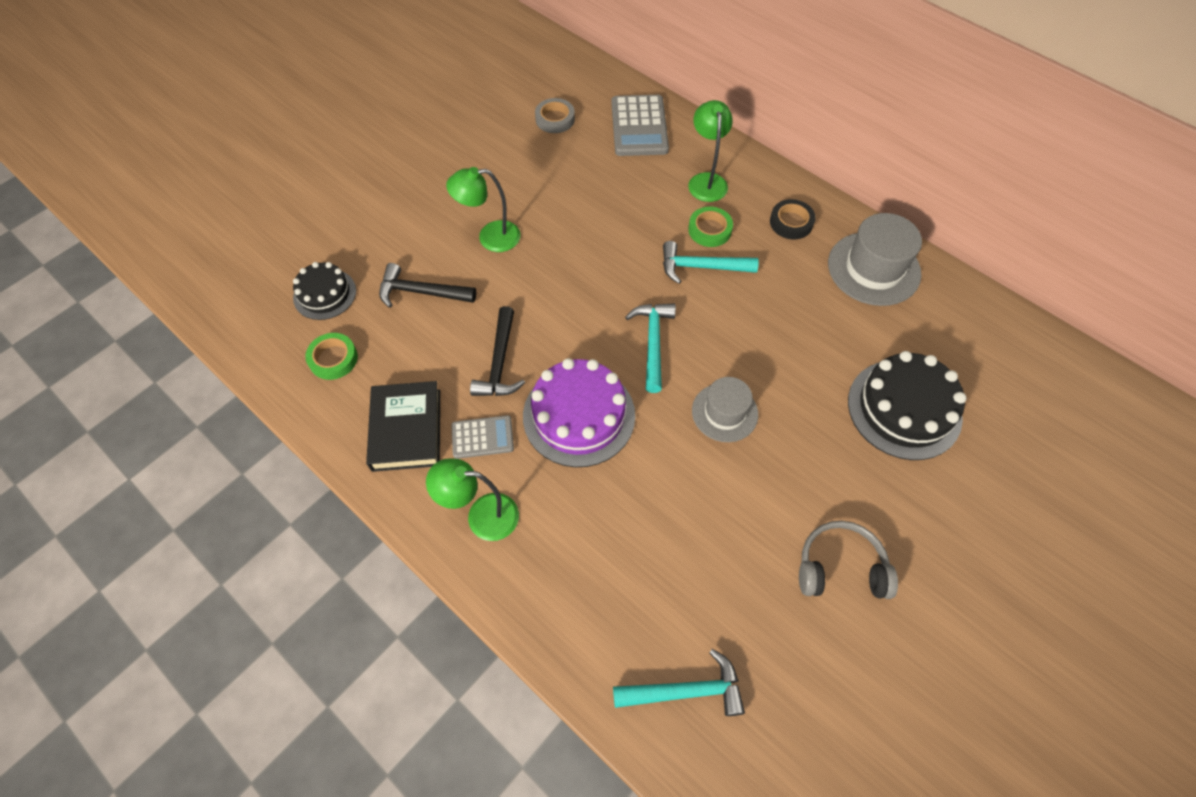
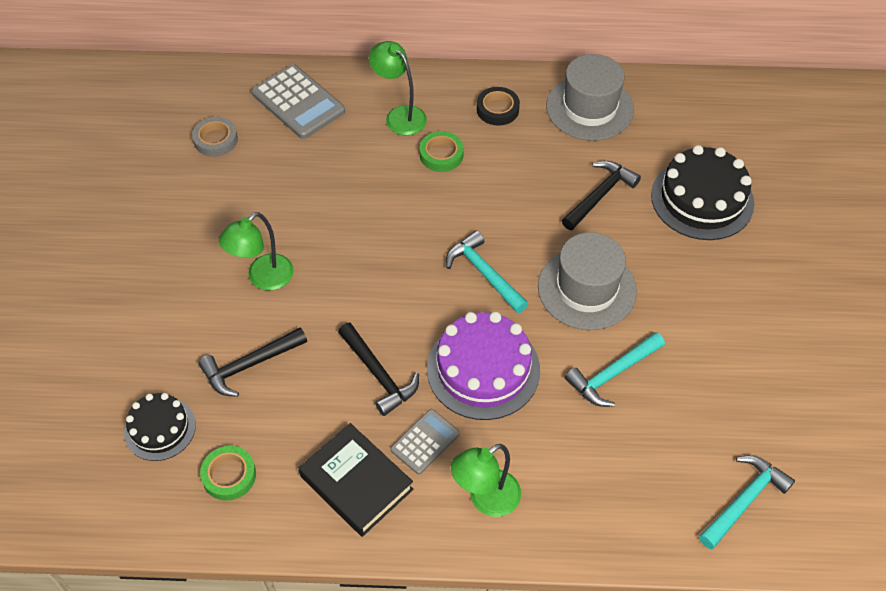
camera: 40 degrees left, 5 degrees down
turquoise hammer [663,241,759,284] -> turquoise hammer moved to [565,332,665,407]
grey hat [692,377,758,442] -> grey hat [538,232,637,330], size x1.54
grey headphones [799,521,898,599] -> none
none -> black hammer [562,161,641,230]

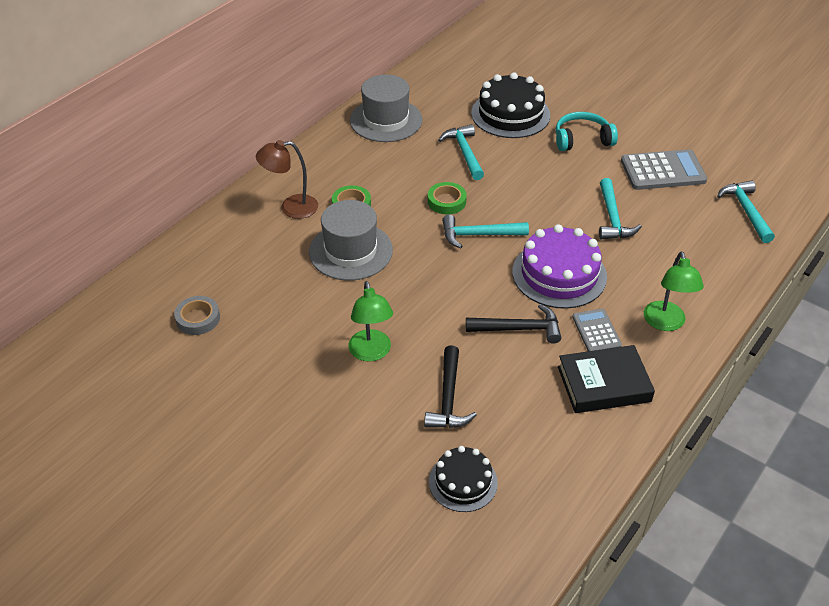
camera: 55 degrees left, 10 degrees down
green tape [200,446,256,501] -> green tape moved to [428,182,467,214]
grey calculator [252,64,345,139] -> grey calculator moved to [621,149,707,190]
green lamp [369,41,427,136] -> brown lamp [256,140,318,219]
black tape [477,87,520,126] -> none
grey hat [538,232,637,330] -> grey hat moved to [309,200,393,281]
black hammer [562,161,641,230] -> turquoise hammer [438,124,484,180]
none -> turquoise headphones [556,112,618,151]

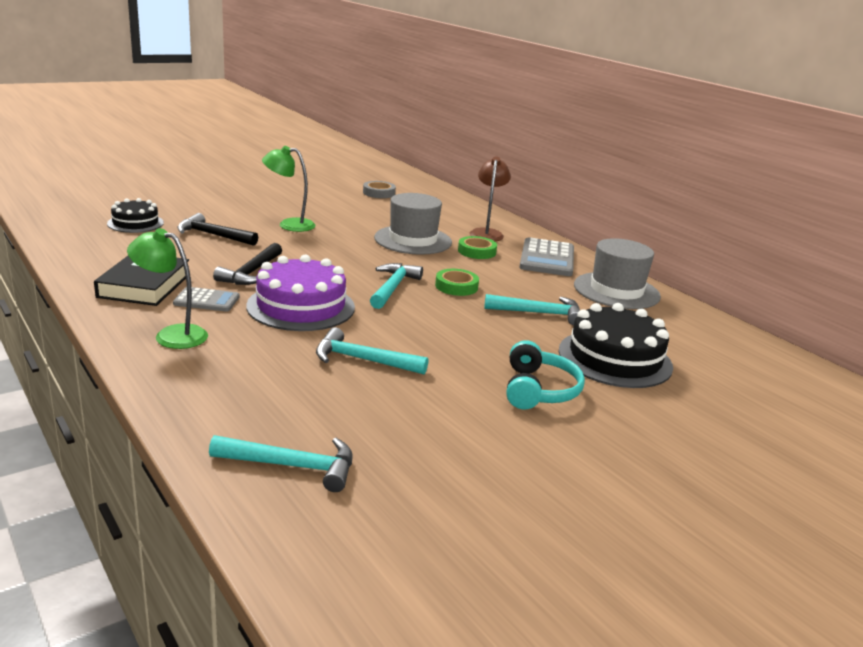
camera: 105 degrees right, 20 degrees down
grey calculator [621,149,707,190] -> grey calculator moved to [519,237,574,276]

